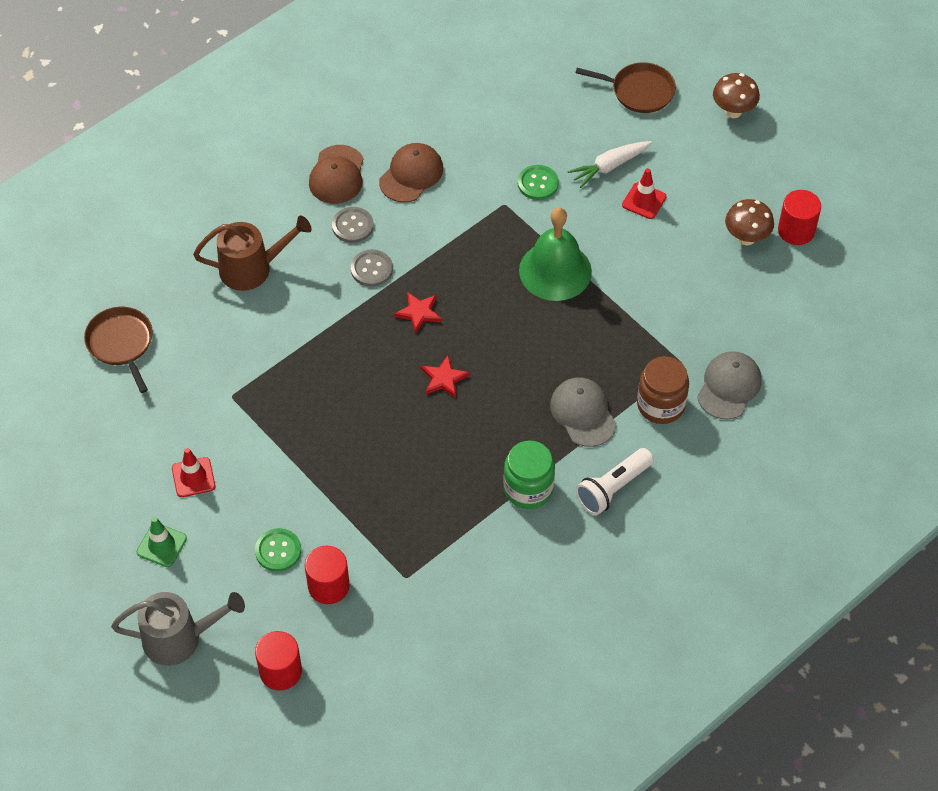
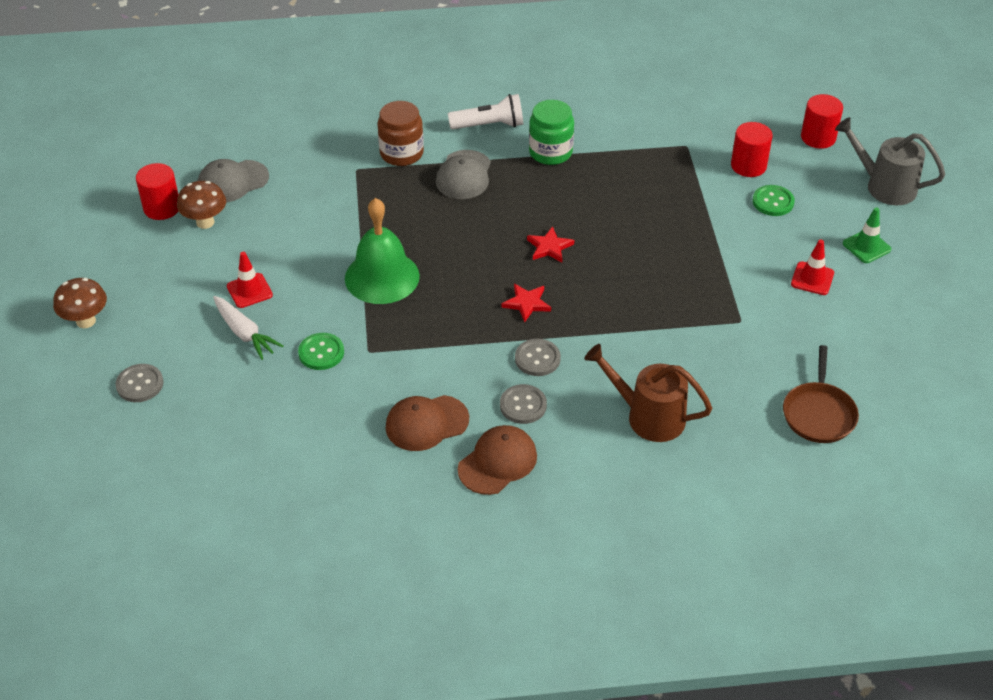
camera: 145 degrees left, 10 degrees down
white carrot [567,141,652,188] -> white carrot turned 45 degrees clockwise [213,296,283,360]
brown pan [576,62,676,113] -> grey button [115,364,163,402]
grey cap [697,351,762,420] -> grey cap moved to [198,159,269,203]

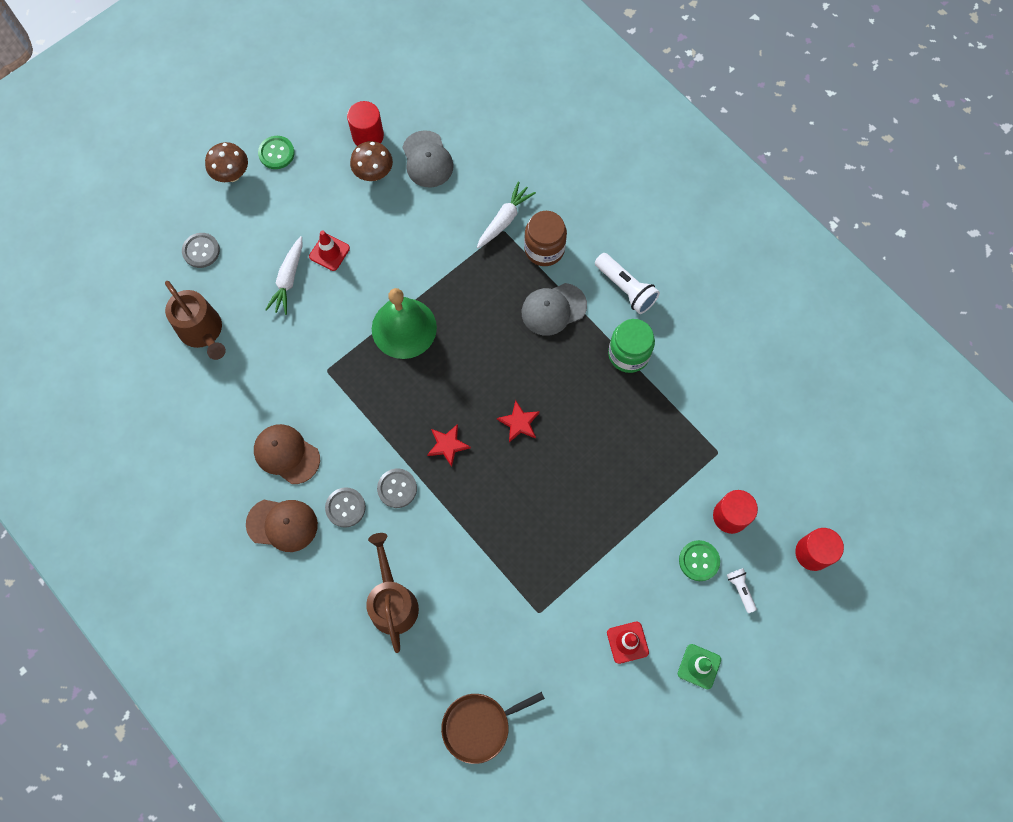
camera: 55 degrees right, 25 degrees up
grey cap [198,159,269,203] -> grey cap turned 135 degrees counterclockwise [402,130,454,188]
green button [298,333,344,370] -> green button moved to [258,136,295,169]
grey watering can [835,117,945,205] -> none
none -> brown watering can [165,281,226,360]
none -> white carrot [477,182,536,248]
none -> white flashlight [727,568,757,613]

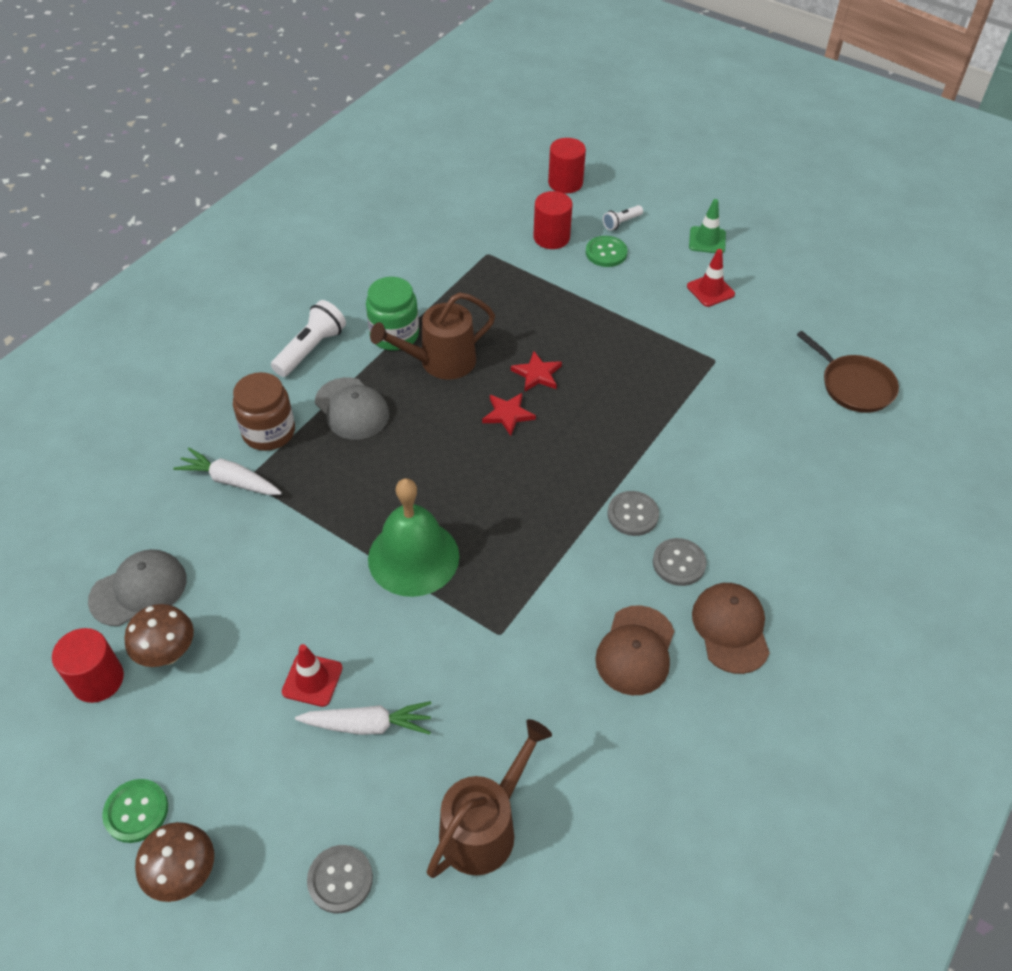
camera: 105 degrees left, 20 degrees down
brown watering can [366,533,419,653] -> brown watering can moved to [370,292,495,380]
red star [427,424,471,467] -> red star moved to [511,351,562,392]

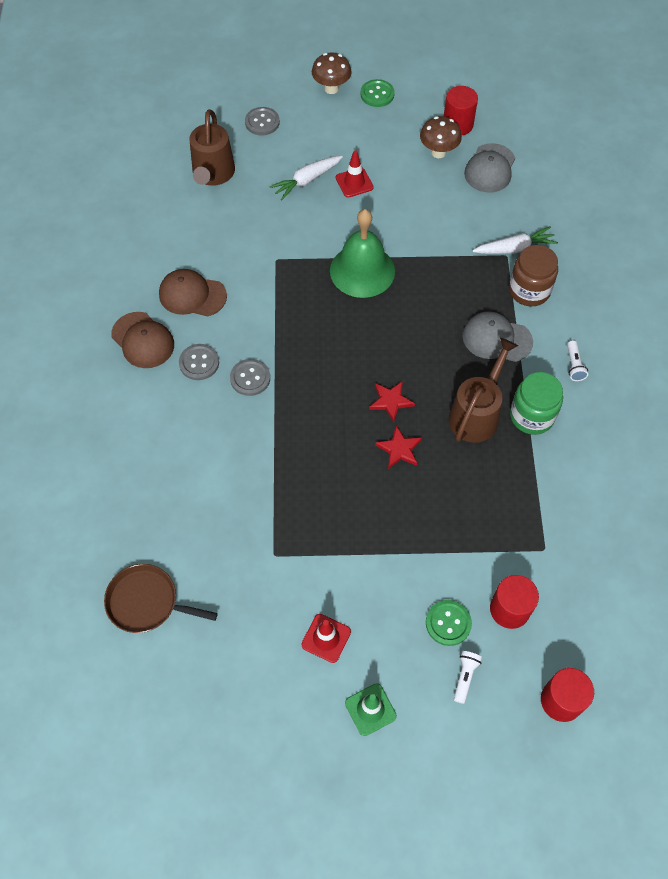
camera: 145 degrees right, 10 degrees up
white flashlight [271,300,346,377] -> white flashlight [567,340,588,381], size x0.56
brown cap [595,605,674,695] -> brown cap turned 60 degrees counterclockwise [159,269,227,317]

